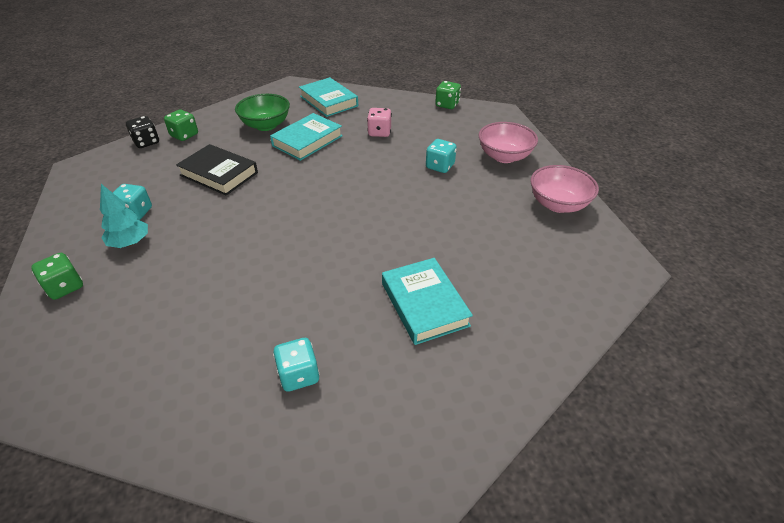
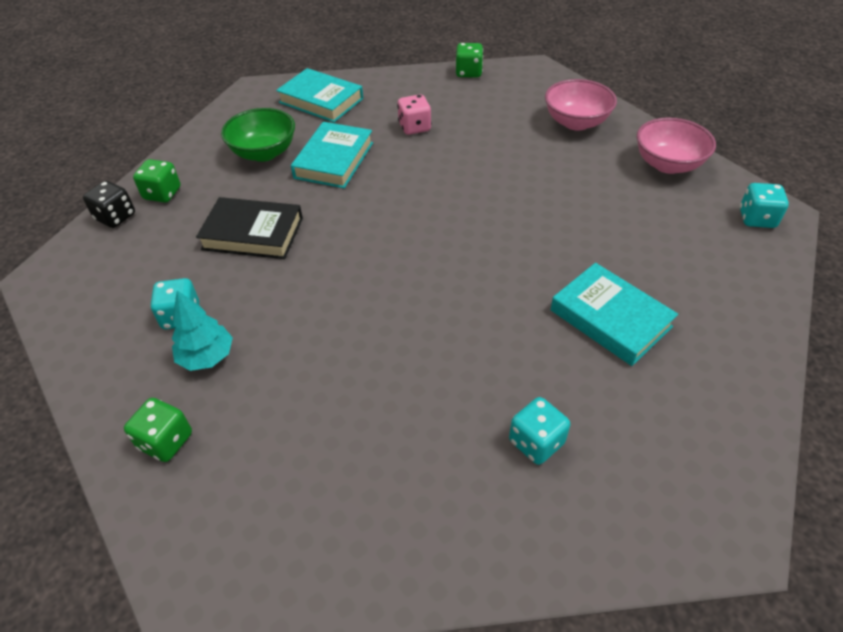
camera: 20 degrees left, 5 degrees up
turquoise dice [426,139,457,173] -> turquoise dice moved to [740,183,789,228]

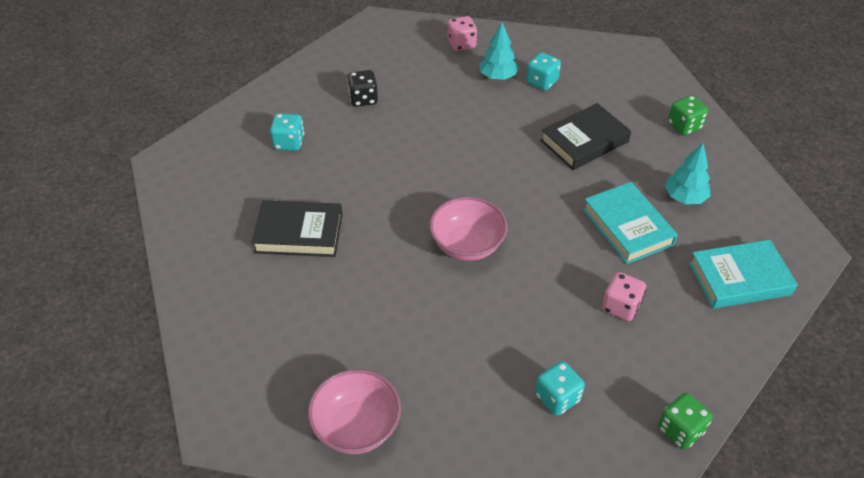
camera: 135 degrees right, 0 degrees up
black dice [83,181,135,228] -> black dice moved to [347,70,378,107]
green dice [124,398,192,462] -> pink dice [447,16,477,51]
green bowl [221,108,295,162] -> turquoise tree [665,143,711,204]
pink bowl [545,79,617,131] -> pink bowl moved to [430,197,508,261]
turquoise book [551,263,678,366] -> black book [251,200,343,257]
turquoise dice [740,183,789,228] -> turquoise dice moved to [535,361,585,416]

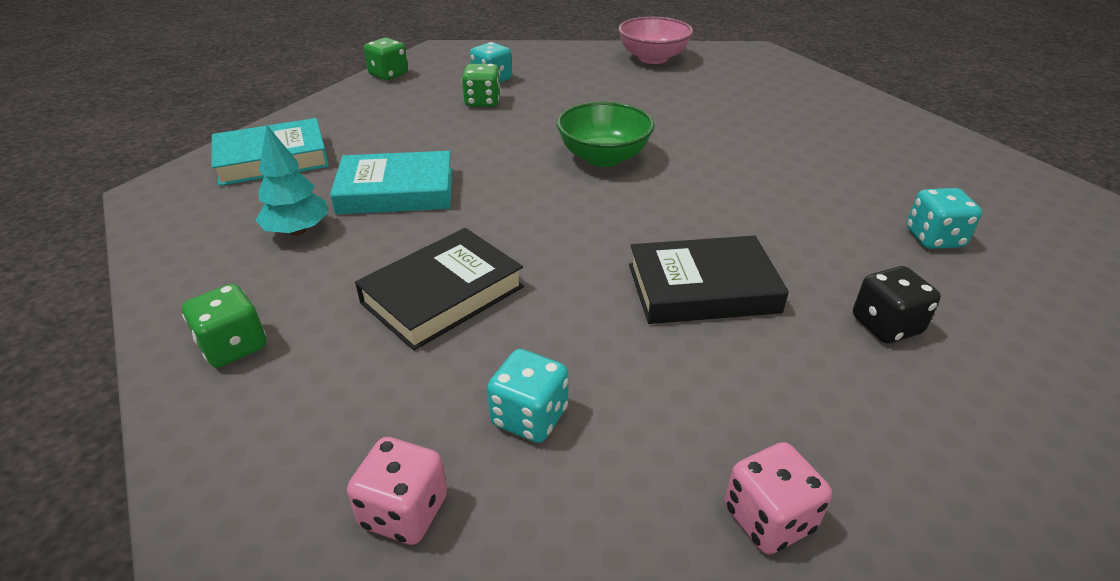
camera: 170 degrees right, 10 degrees down
black book [251,200,343,257] -> black book moved to [629,236,789,324]
pink bowl [430,197,508,261] -> green bowl [556,102,655,167]
turquoise tree [479,22,519,80] -> none
turquoise book [583,182,678,264] -> turquoise book turned 60 degrees counterclockwise [330,151,452,215]
pink dice [602,272,646,321] -> pink dice moved to [347,437,447,545]
none -> green dice [462,64,501,107]

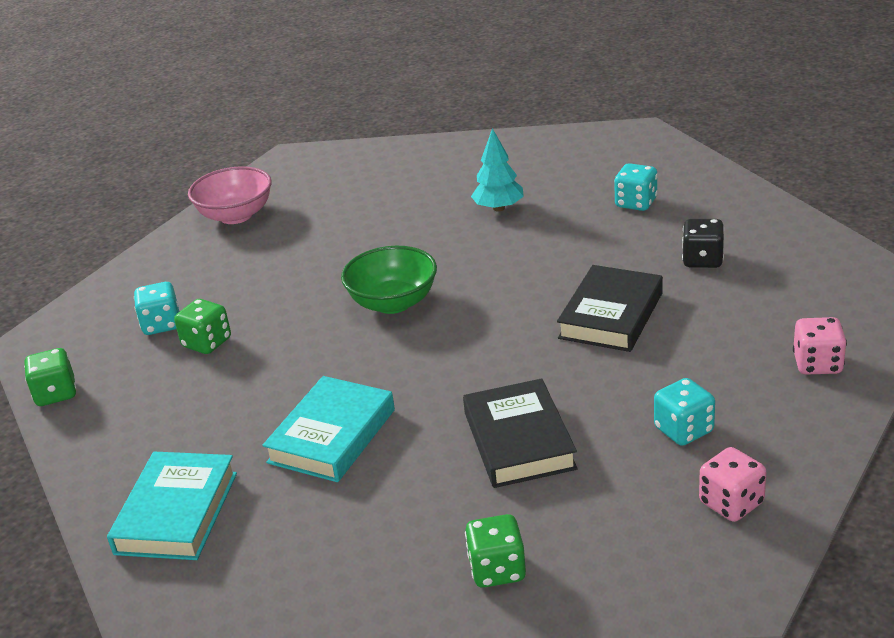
camera: 55 degrees left, 5 degrees down
turquoise tree [255,125,328,236] -> turquoise tree moved to [471,128,524,211]

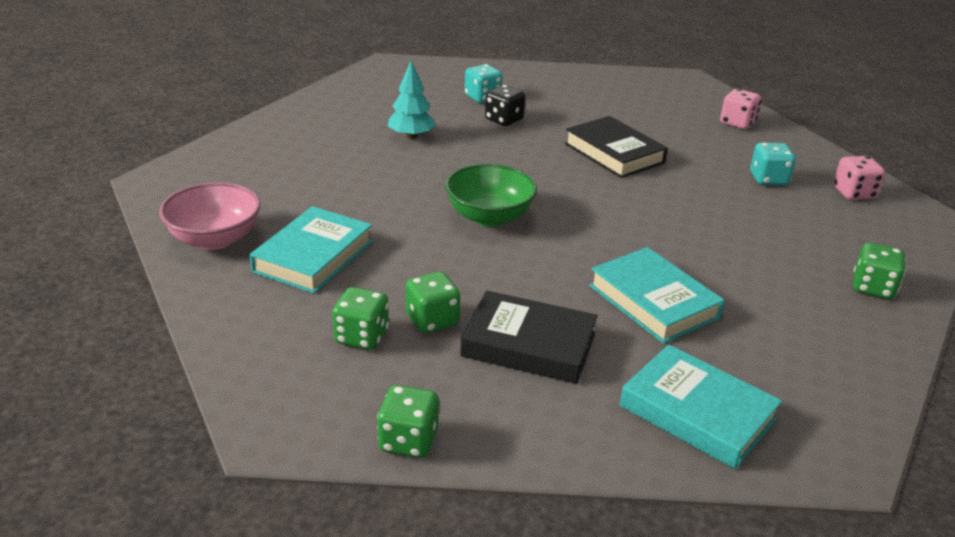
camera: 65 degrees left, 0 degrees up
turquoise dice [134,282,179,335] -> green dice [332,287,389,350]
black book [463,379,578,488] -> black book moved to [460,291,597,384]
black dice [682,219,724,268] -> black dice moved to [485,85,525,126]
none -> turquoise book [250,206,373,294]

